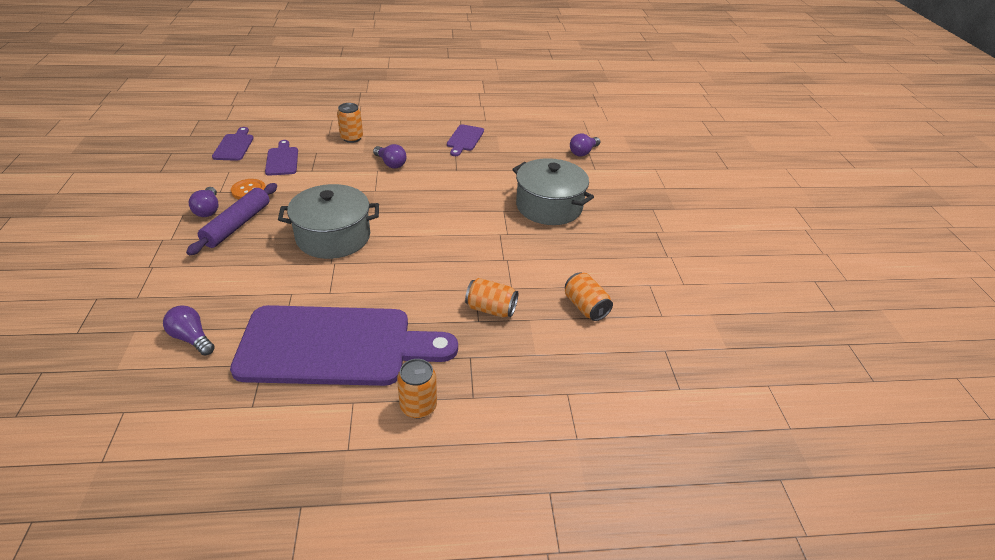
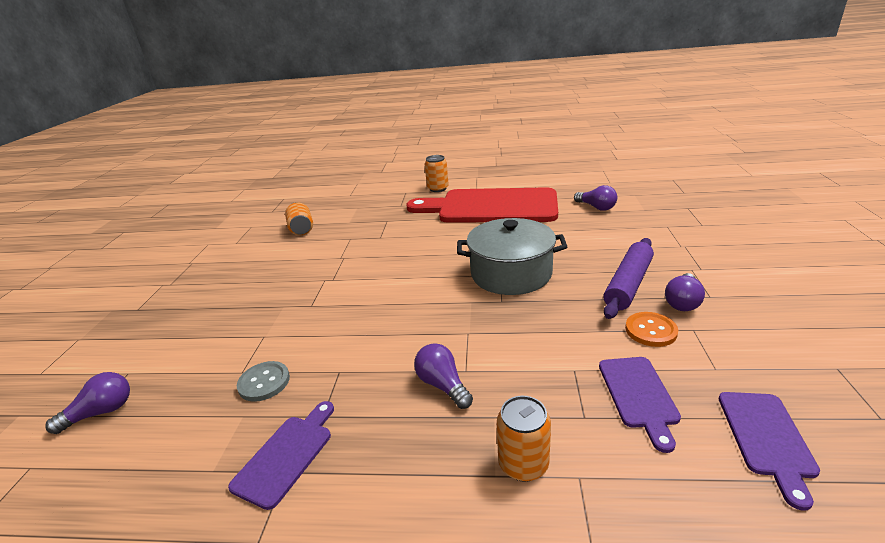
camera: 165 degrees left, 10 degrees down
purple light bulb [189,187,218,217] -> purple light bulb turned 150 degrees counterclockwise [665,273,705,311]
purple cutting board [230,305,458,386] -> red cutting board [407,187,558,223]
orange can [465,278,518,318] -> none
grey pot [512,158,594,225] -> none
none -> grey button [237,361,290,402]

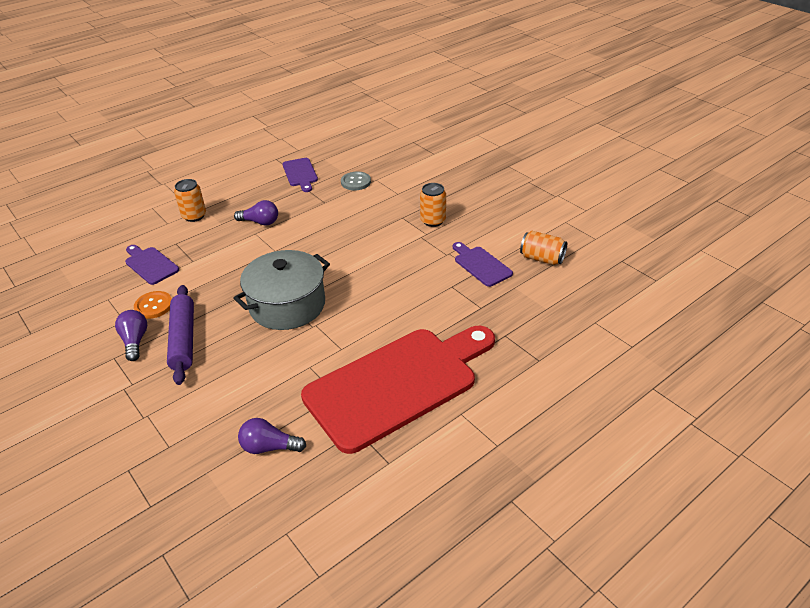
camera: 135 degrees right, 10 degrees up
purple light bulb [45,372,130,434] -> none
orange can [425,155,449,192] -> orange can moved to [420,183,446,227]
purple cutting board [719,392,820,511] -> purple cutting board moved to [453,242,513,287]

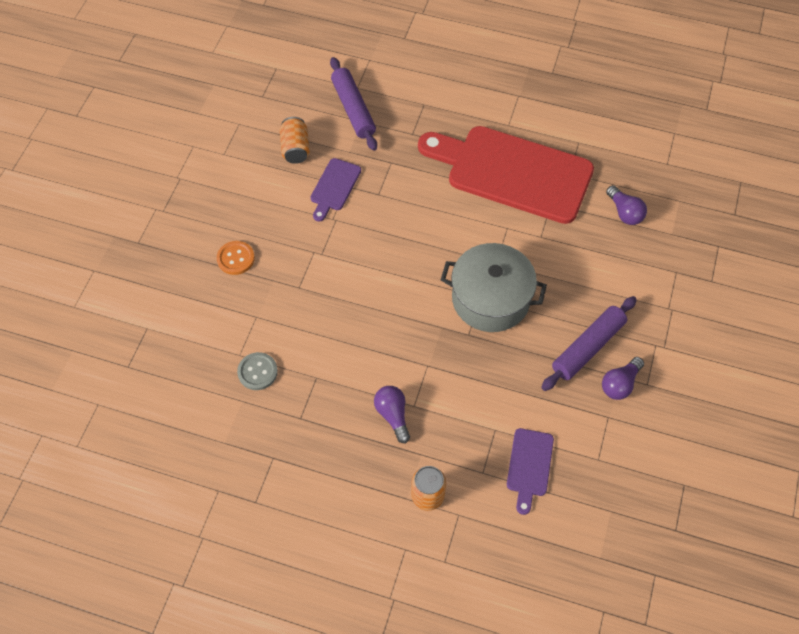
camera: 125 degrees left, 20 degrees up
orange button [134,291,172,319] -> orange button moved to [217,241,255,275]
purple cutting board [282,158,318,192] -> none
orange can [420,183,446,227] -> none
none -> purple rolling pin [330,57,377,151]

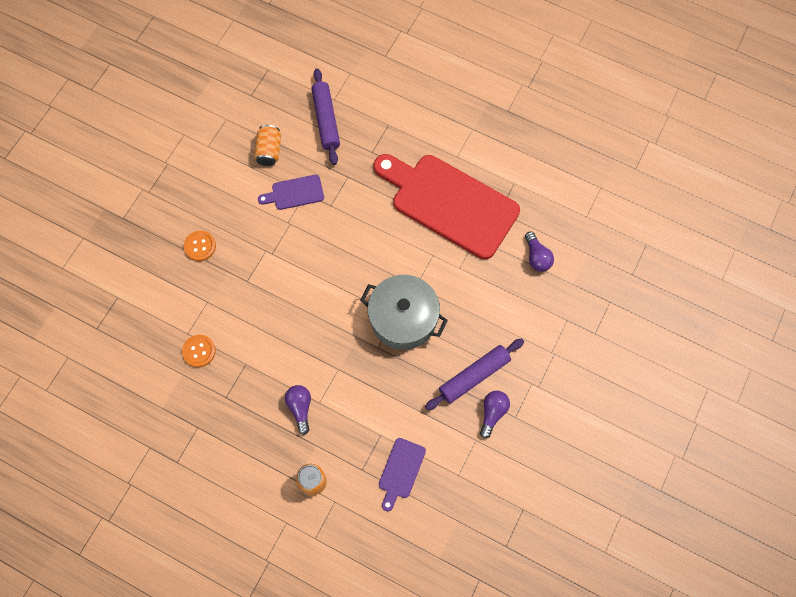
camera: 10 degrees right, 10 degrees up
grey button [237,352,278,390] -> orange button [182,335,216,367]
purple cutting board [311,158,361,221] -> purple cutting board turned 45 degrees clockwise [258,175,324,210]
purple light bulb [602,357,644,400] -> purple light bulb turned 150 degrees clockwise [480,391,510,439]

